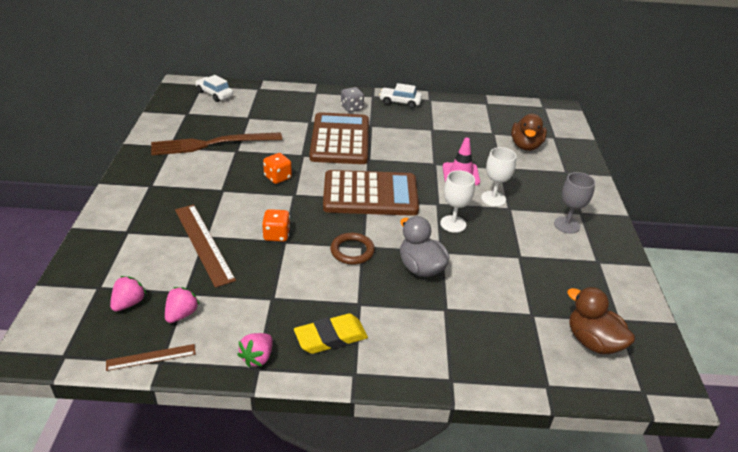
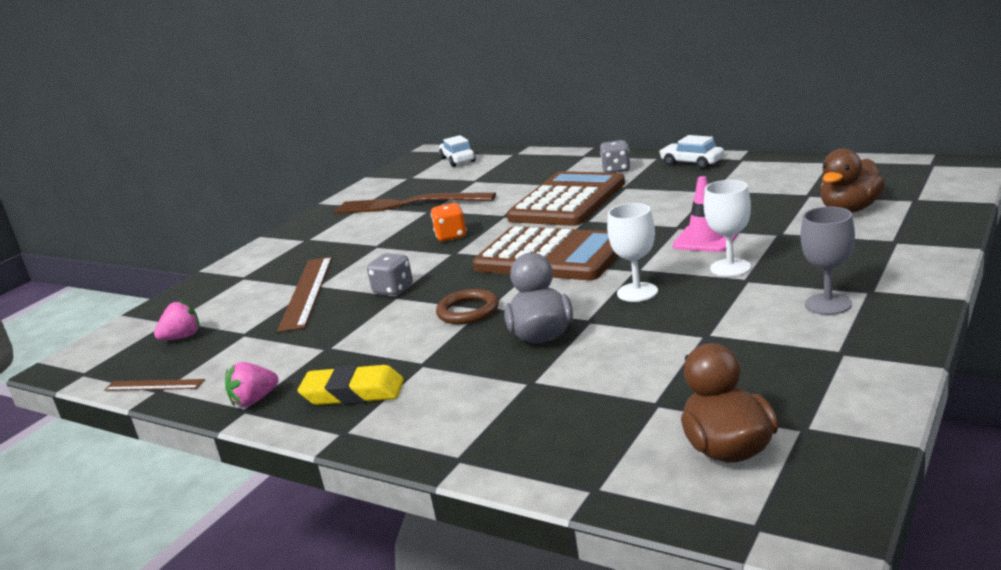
camera: 35 degrees right, 15 degrees down
pink strawberry [165,287,200,323] -> none
orange dice [262,209,290,242] -> grey dice [367,253,413,296]

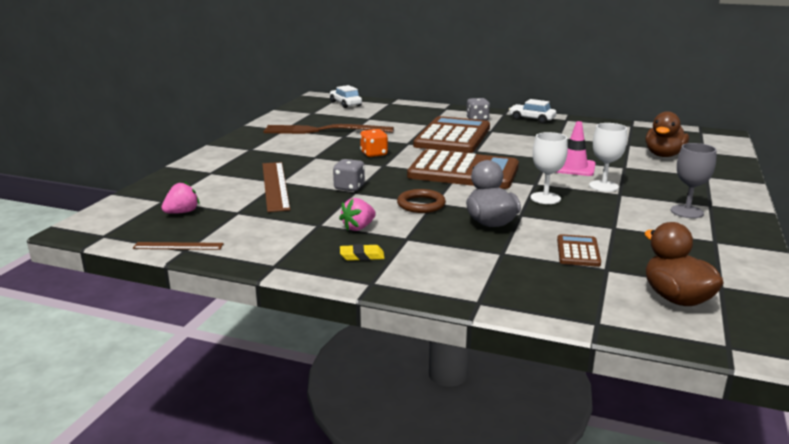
camera: 15 degrees left, 0 degrees up
pink strawberry [225,362,279,407] -> pink strawberry moved to [339,198,376,231]
yellow eraser [298,365,404,405] -> yellow eraser [340,244,385,261], size x0.57
none -> brown calculator [557,234,601,267]

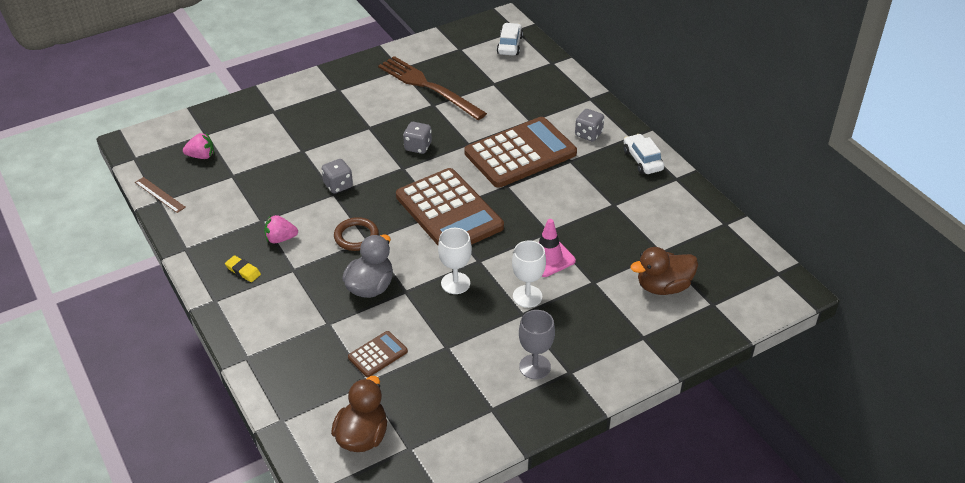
camera: 40 degrees right, 20 degrees up
brown ruler [263,162,290,212] -> none
orange dice [360,129,388,157] -> grey dice [403,122,432,154]

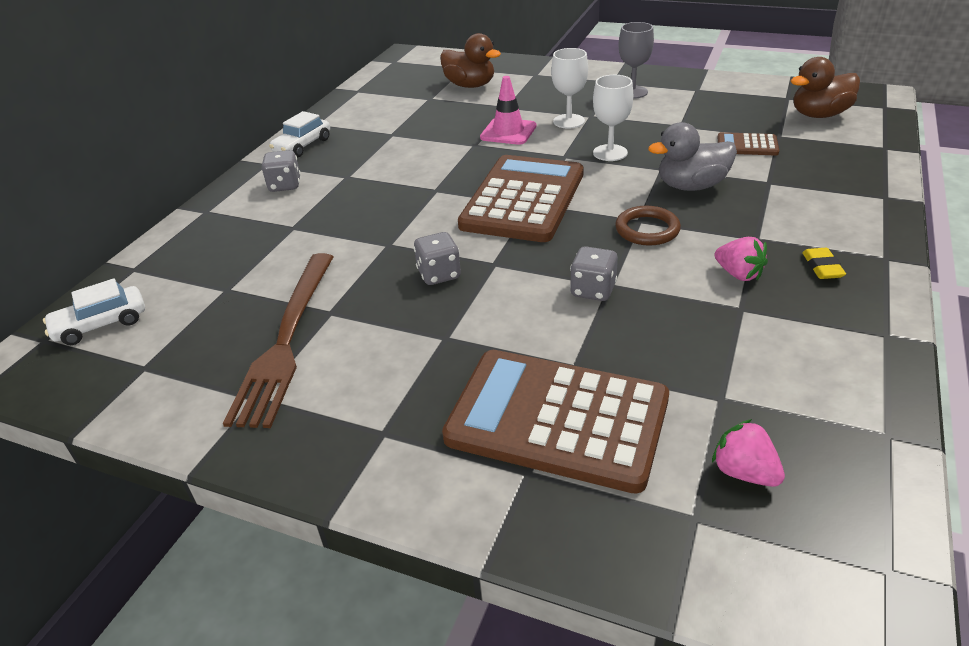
camera: 125 degrees left, 5 degrees down
brown ruler [135,177,186,213] -> none
brown calculator [465,117,577,188] -> brown calculator moved to [442,350,669,494]

